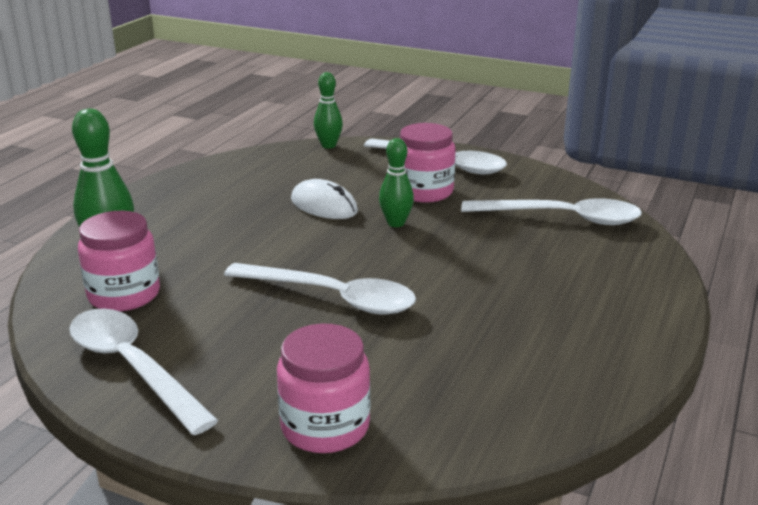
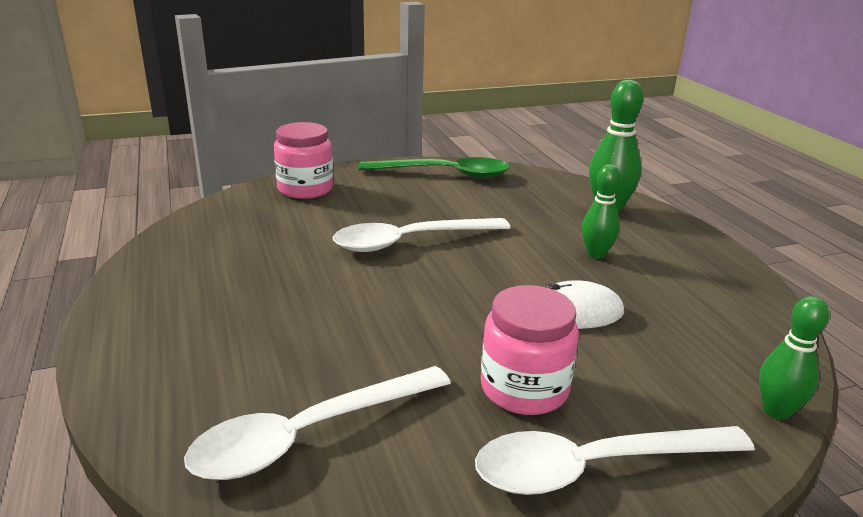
camera: 135 degrees right, 0 degrees up
white spoon [69,308,218,435] -> green spoon [358,157,510,178]
pink jar [78,211,160,311] -> none
green bowling pin [379,138,414,227] -> green bowling pin moved to [582,164,620,259]

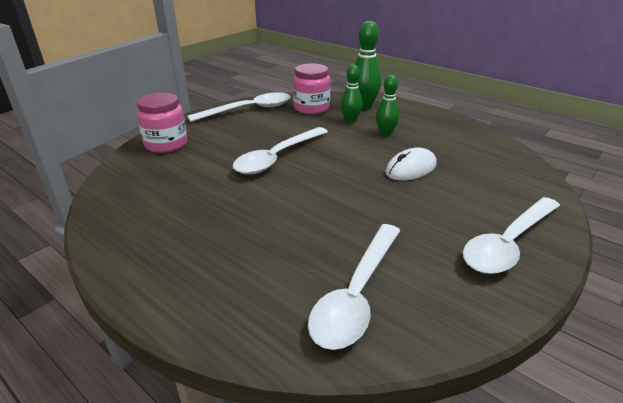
camera: 30 degrees left, 5 degrees up
green spoon [358,157,510,178] -> white spoon [187,92,290,122]
pink jar [481,285,579,415] -> pink jar moved to [293,63,330,114]
green bowling pin [759,296,829,420] -> green bowling pin moved to [341,65,363,123]

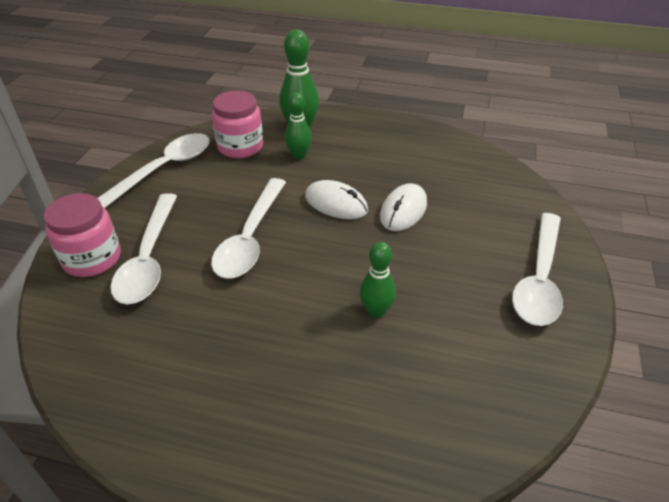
camera: 25 degrees left, 10 degrees up
white spoon [308,224,401,350] -> white spoon moved to [110,193,177,304]
green bowling pin [376,75,399,136] -> green bowling pin moved to [360,242,396,318]
none -> white mouse [305,180,368,219]

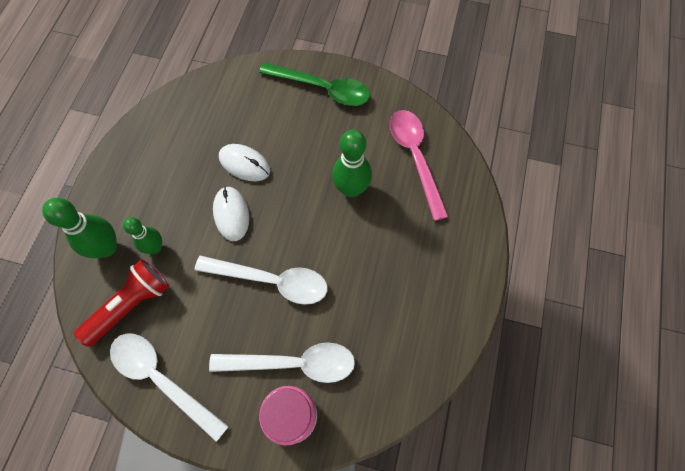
camera: 90 degrees left, 25 degrees up
pink jar [212,91,263,158] -> red flashlight [74,259,169,347]
white mouse [305,180,368,219] -> white mouse turned 45 degrees counterclockwise [213,186,249,241]
green bowling pin [360,242,396,318] -> green bowling pin [332,130,372,198], size x1.55
white spoon [512,213,563,326] -> green spoon [259,62,370,106]
none -> pink spoon [390,110,449,221]

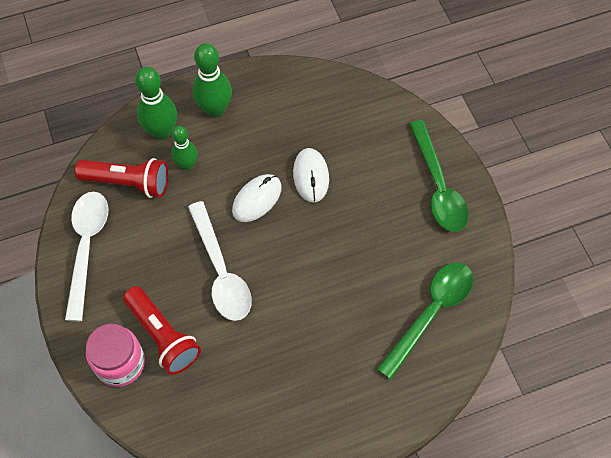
camera: 55 degrees right, 5 degrees down
white spoon [209,343,355,383] -> red flashlight [123,286,201,375]
green bowling pin [332,130,372,198] -> green bowling pin moved to [193,43,232,117]
pink spoon [390,110,449,221] -> green spoon [377,263,473,380]

